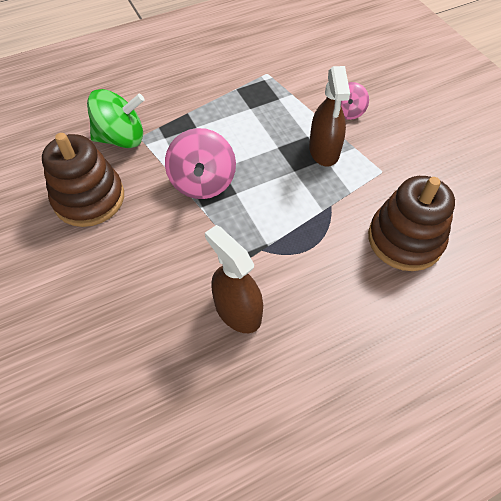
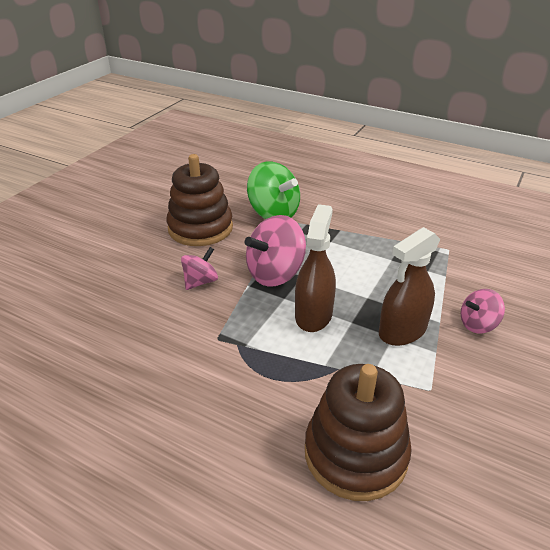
camera: 55 degrees right, 20 degrees down
brown spray bottle [205,225,263,333] -> brown spray bottle moved to [295,204,336,332]
none -> pink spinning top [181,247,218,290]

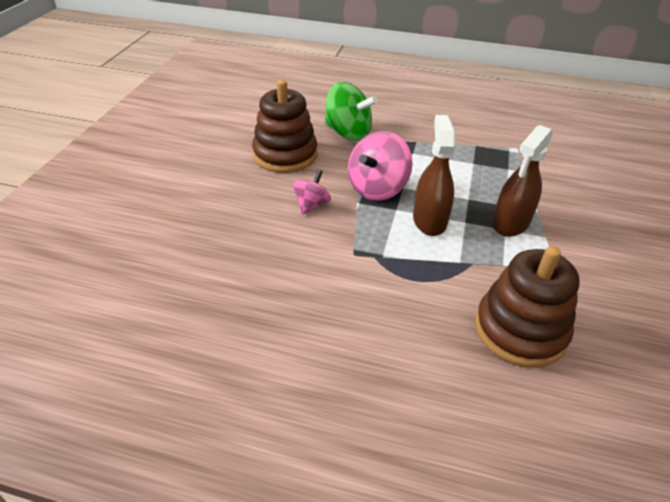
camera: 15 degrees left, 5 degrees up
pink spinning top [461,289,505,334] -> none

